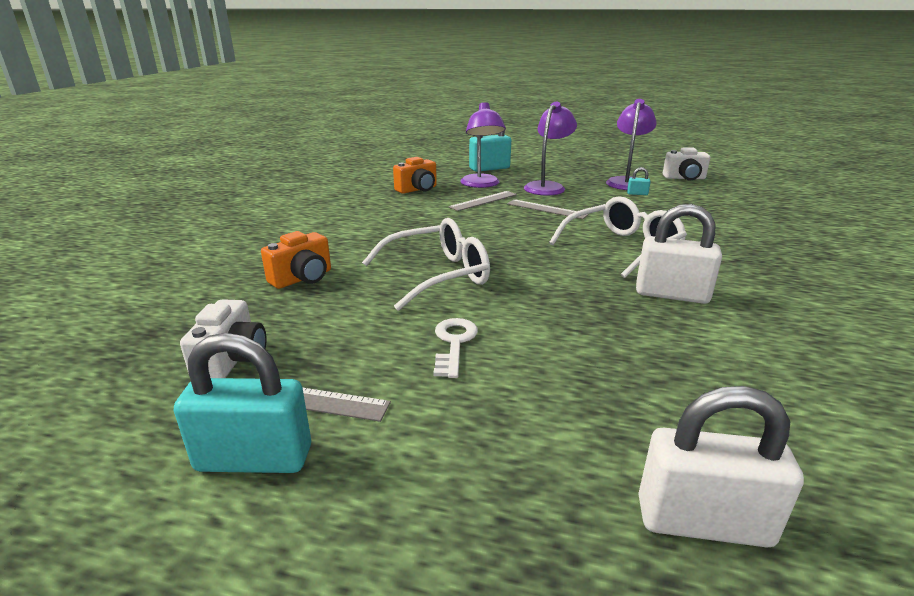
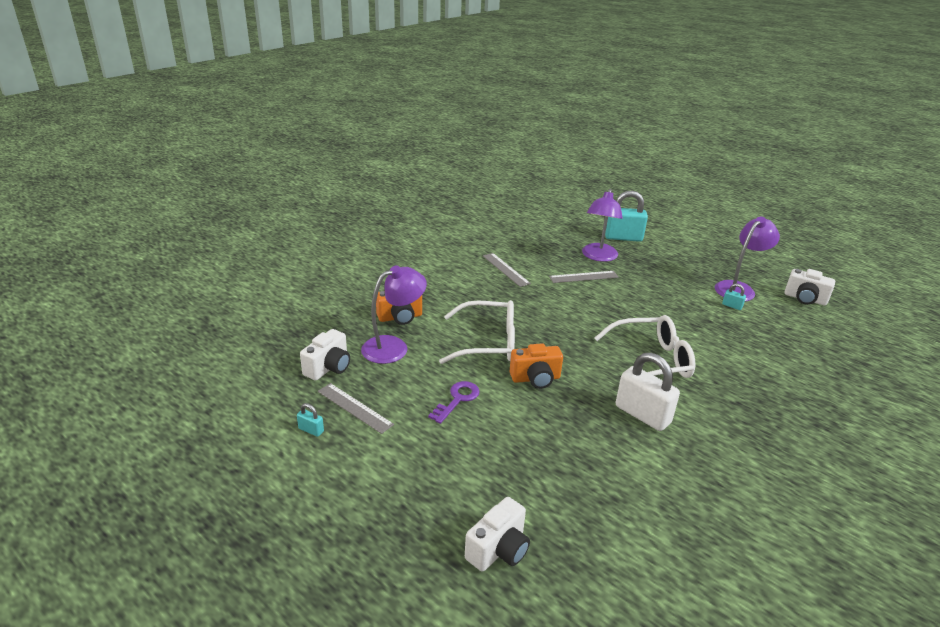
camera: 25 degrees right, 5 degrees up
turquoise padlock [174,333,311,473] -> turquoise padlock [297,403,324,437], size x0.44
orange camera [393,157,437,194] -> orange camera moved to [509,343,563,389]
white key [434,318,478,378] -> purple key [428,381,480,424]
grey ruler [507,199,589,219] -> grey ruler moved to [483,253,531,287]
purple lamp [524,102,577,196] -> purple lamp moved to [361,265,427,364]
white padlock [638,386,804,548] -> white camera [465,497,530,571]

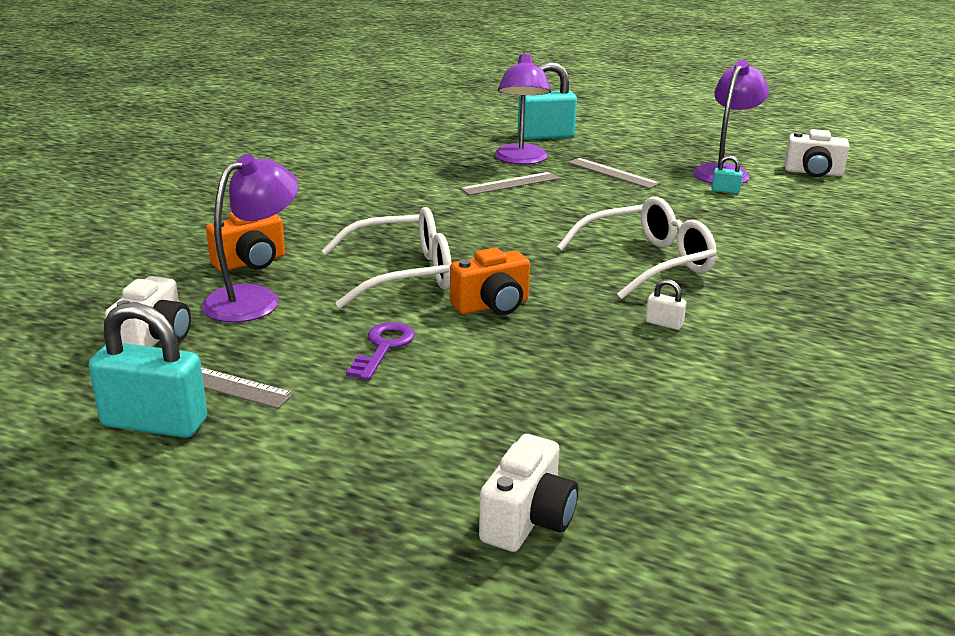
camera: 15 degrees left, 5 degrees down
turquoise padlock [297,403,324,437] -> turquoise padlock [89,302,207,438], size x2.29
grey ruler [483,253,531,287] -> grey ruler moved to [568,158,660,189]
white padlock [616,352,680,431] -> white padlock [645,279,686,330], size x0.44

